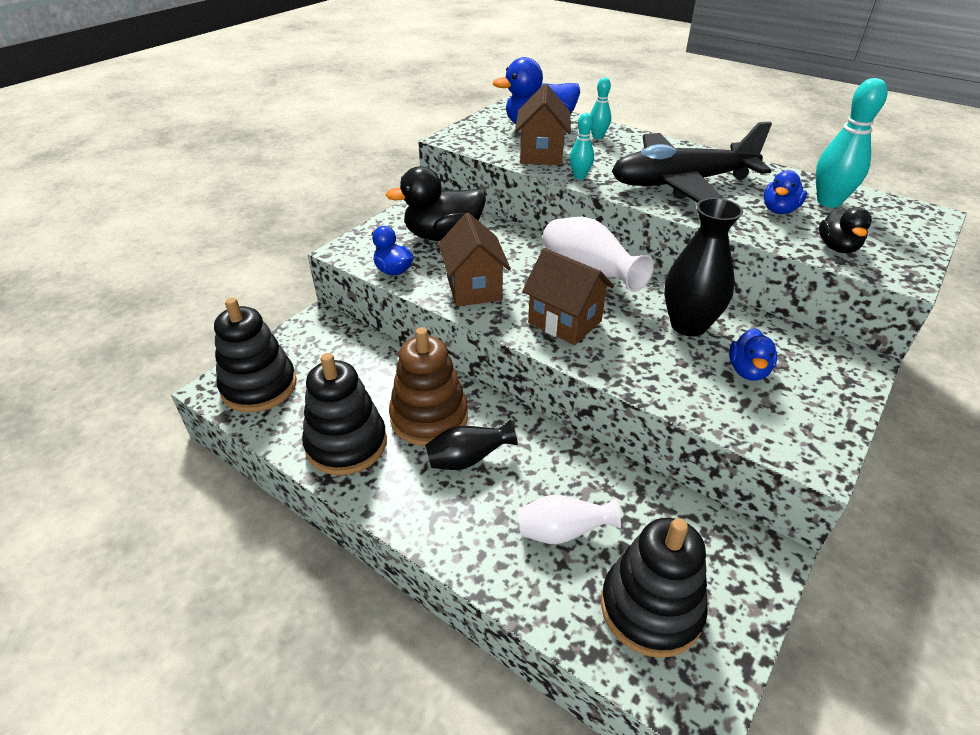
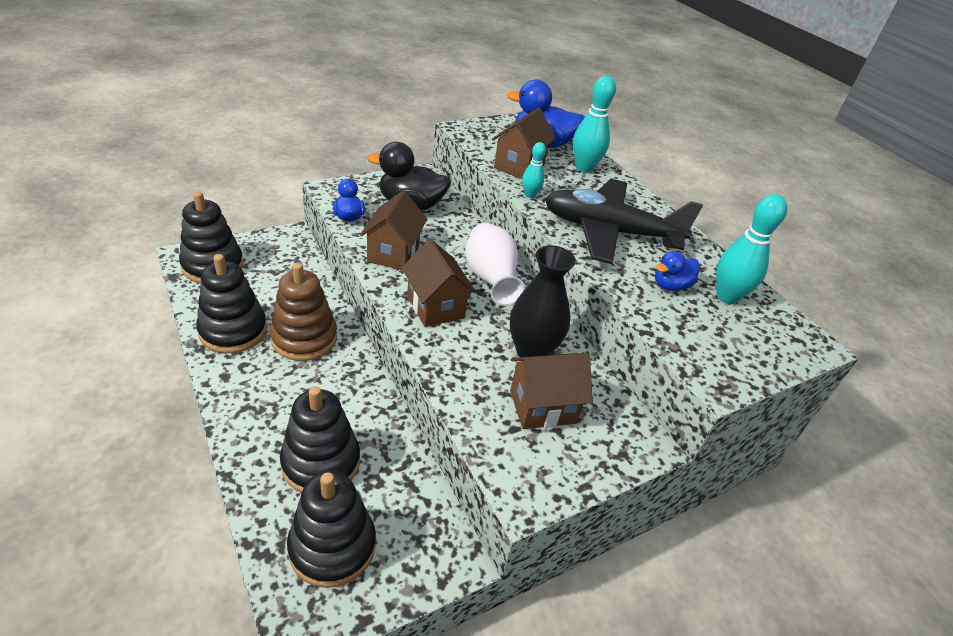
camera: 20 degrees right, 0 degrees up
black vase [425,420,518,470] -> none
white vase [518,495,621,544] -> black stacking toy [280,386,360,493]
turquoise bowling pin [590,77,611,139] -> turquoise bowling pin [573,76,616,172], size x1.76
blue duck [729,329,777,381] -> brown house [510,353,593,429]
black duck [819,207,872,253] -> none

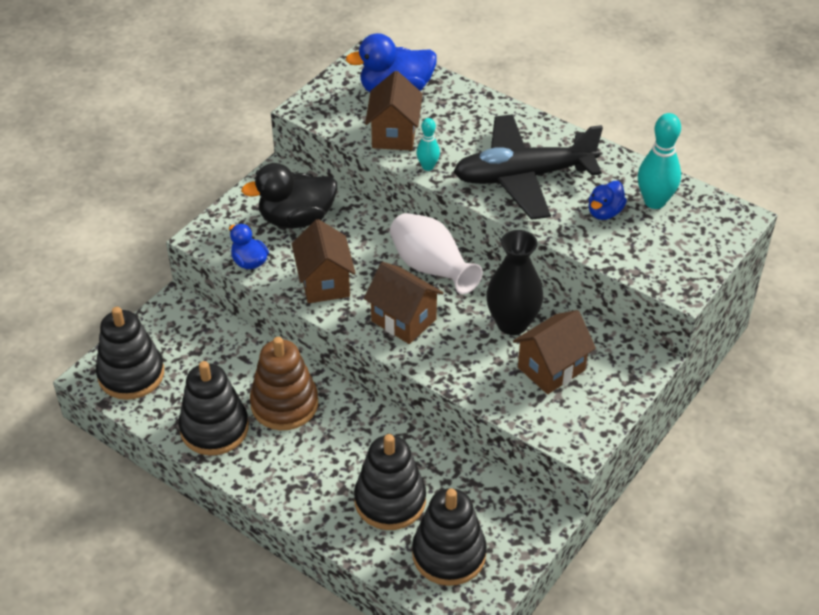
camera: 20 degrees left, 5 degrees up
turquoise bowling pin [573,76,616,172] -> none

